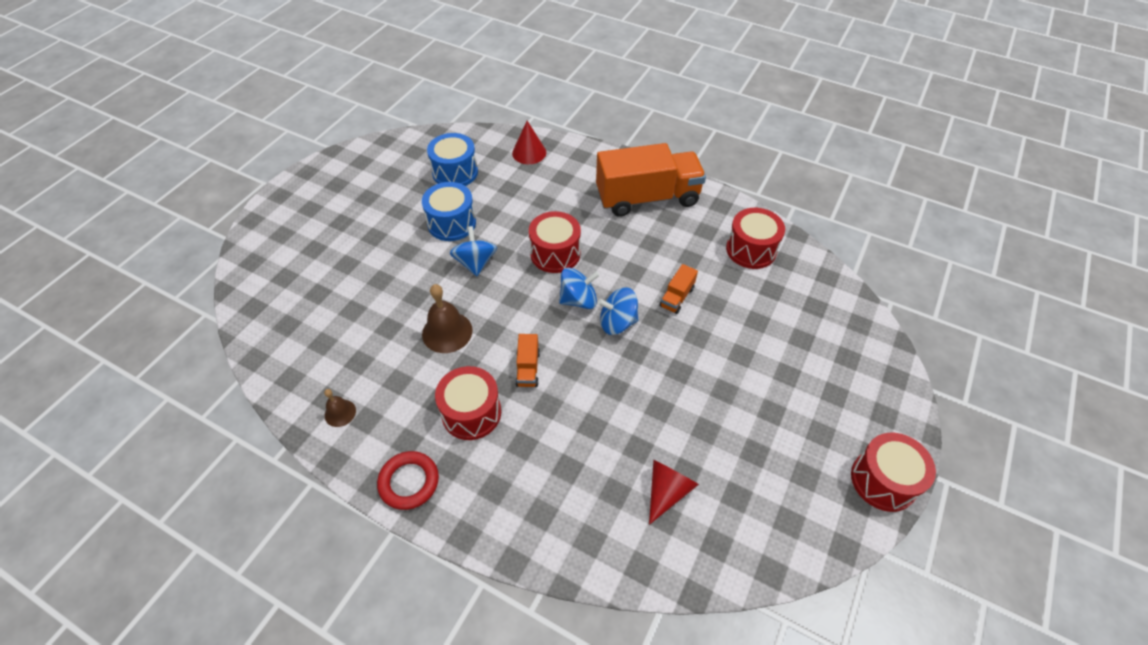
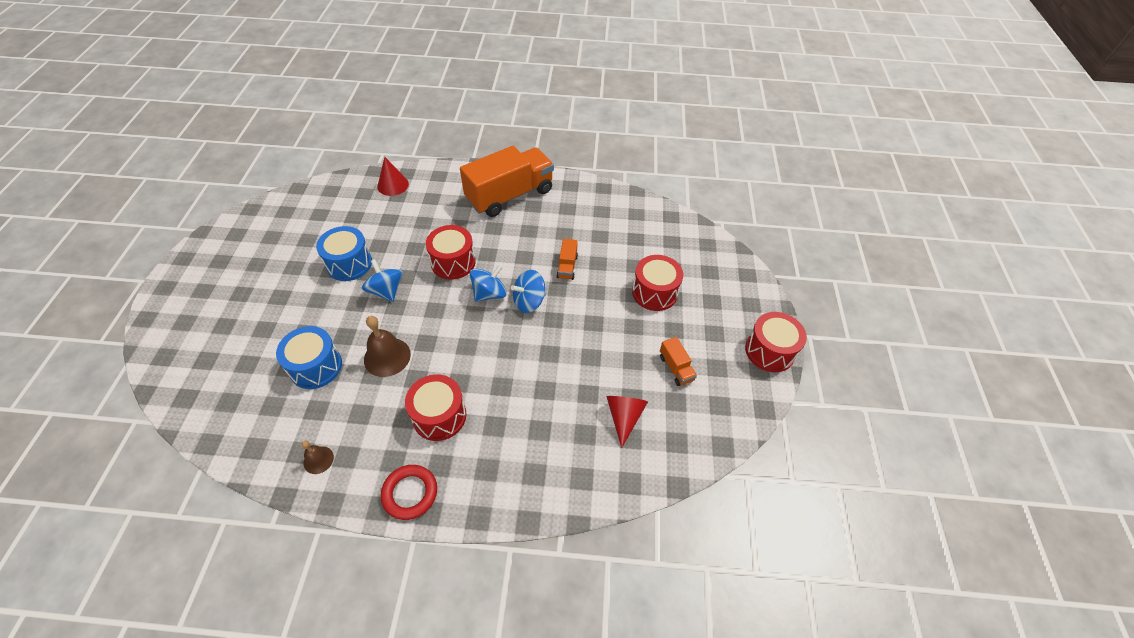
camera: 25 degrees left, 0 degrees up
blue drum [427,133,478,186] -> blue drum moved to [276,326,342,389]
orange truck [515,334,540,387] -> orange truck moved to [660,337,697,386]
red drum [726,208,785,269] -> red drum moved to [632,255,683,311]

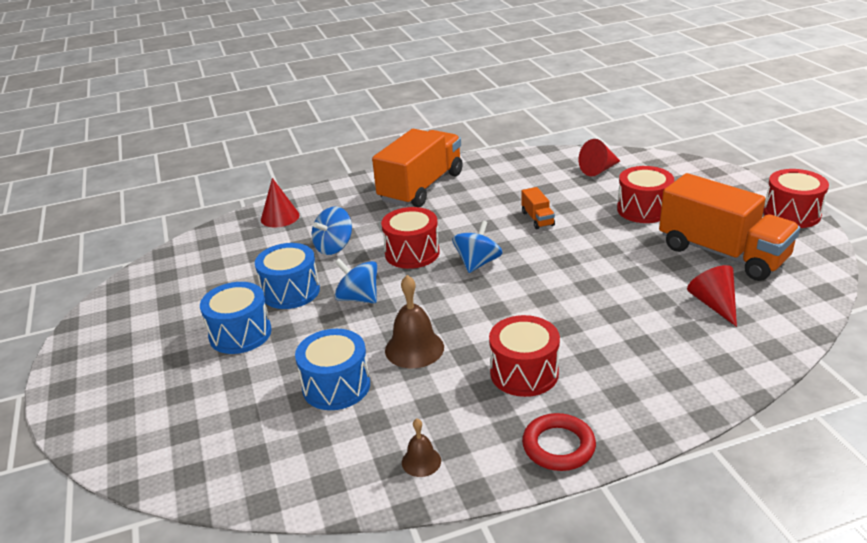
camera: 20 degrees left, 20 degrees down
blue spinning top [511,270,546,313] -> blue spinning top moved to [312,206,352,255]
orange truck [660,337,697,386] -> orange truck [659,173,800,281], size x2.42
none -> blue drum [200,282,272,354]
none -> red cone [579,139,620,176]

